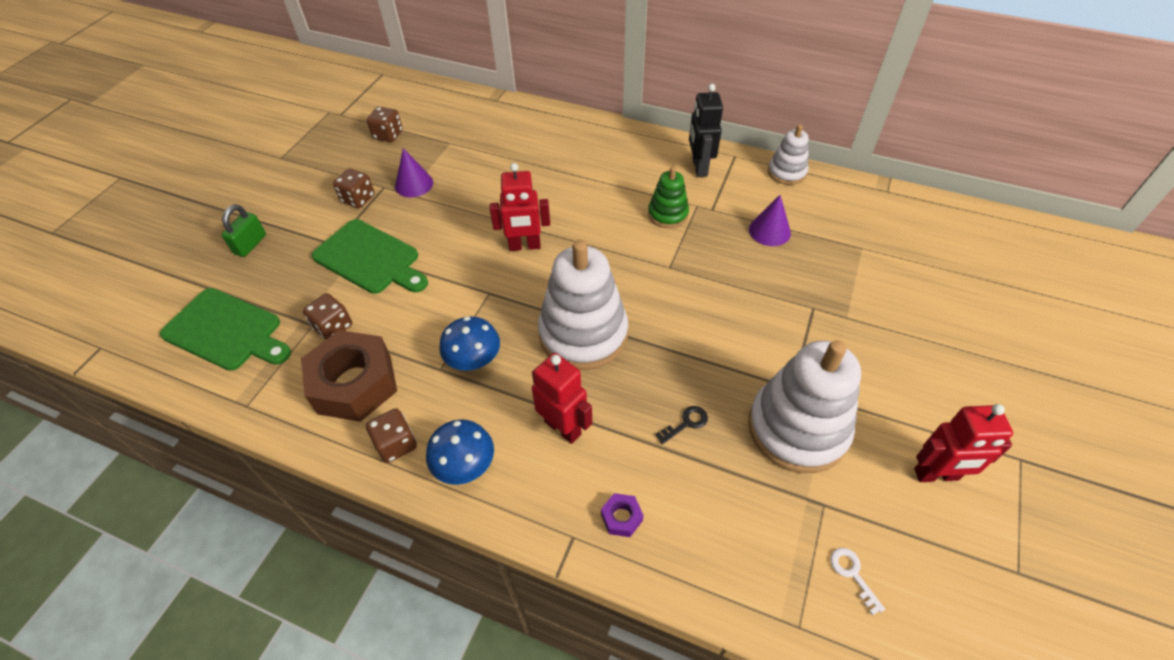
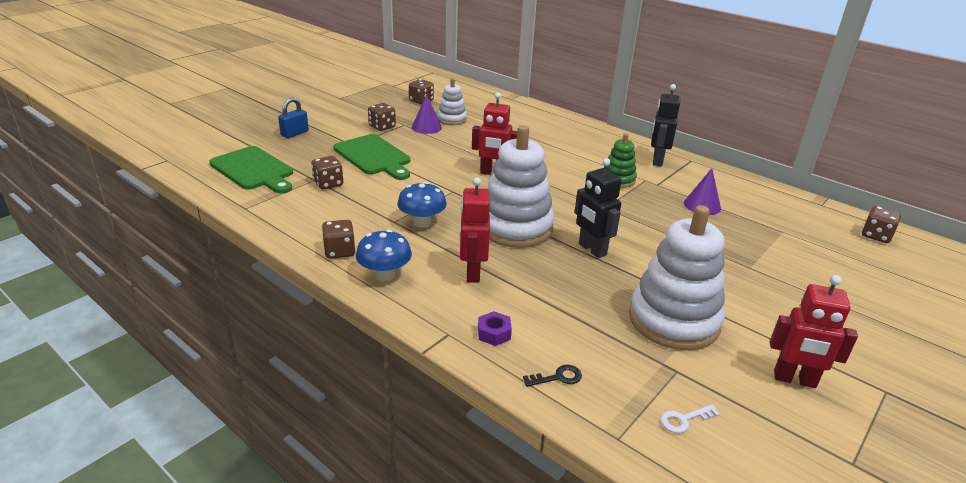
camera: 15 degrees right, 20 degrees down
green padlock [222,204,266,257] -> blue padlock [278,97,309,138]
brown nut [301,330,397,422] -> none
red robot [532,353,592,444] -> red robot turned 150 degrees counterclockwise [459,177,490,283]
black key [655,406,708,444] -> black key moved to [523,365,582,387]
white stacking toy [768,124,809,185] -> white stacking toy moved to [437,78,467,125]
white key [830,548,885,616] -> white key turned 105 degrees counterclockwise [660,404,720,433]
none -> black robot [574,158,622,258]
none -> brown dice [862,206,901,243]

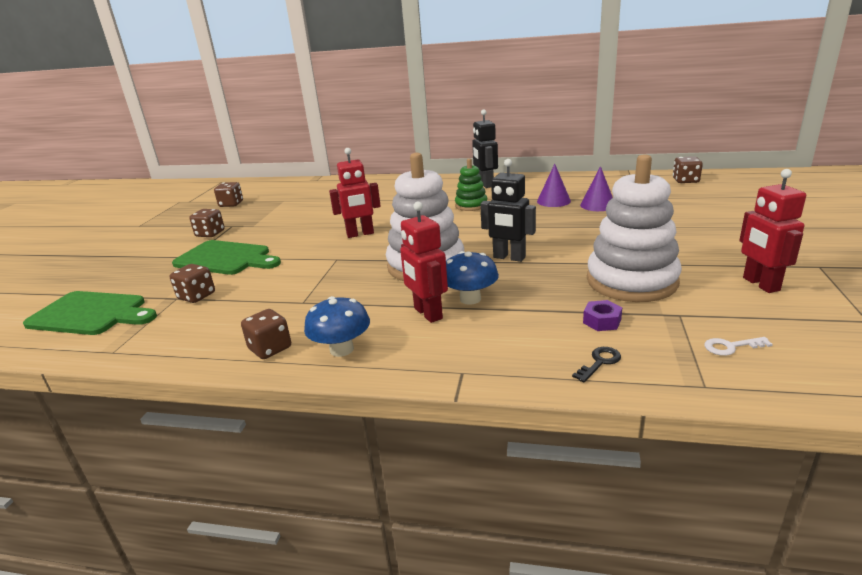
camera: 25 degrees left, 5 degrees down
blue padlock [278,97,309,138] -> none
blue mushroom [397,182,447,228] -> blue mushroom moved to [446,251,499,305]
purple cone [412,94,442,134] -> purple cone moved to [580,166,613,211]
white stacking toy [437,78,467,125] -> none
purple nut [478,311,512,346] -> purple nut moved to [583,300,622,331]
white key [660,404,720,433] -> white key turned 45 degrees clockwise [704,337,773,356]
red robot [770,275,858,388] -> red robot turned 90 degrees clockwise [739,169,806,293]

